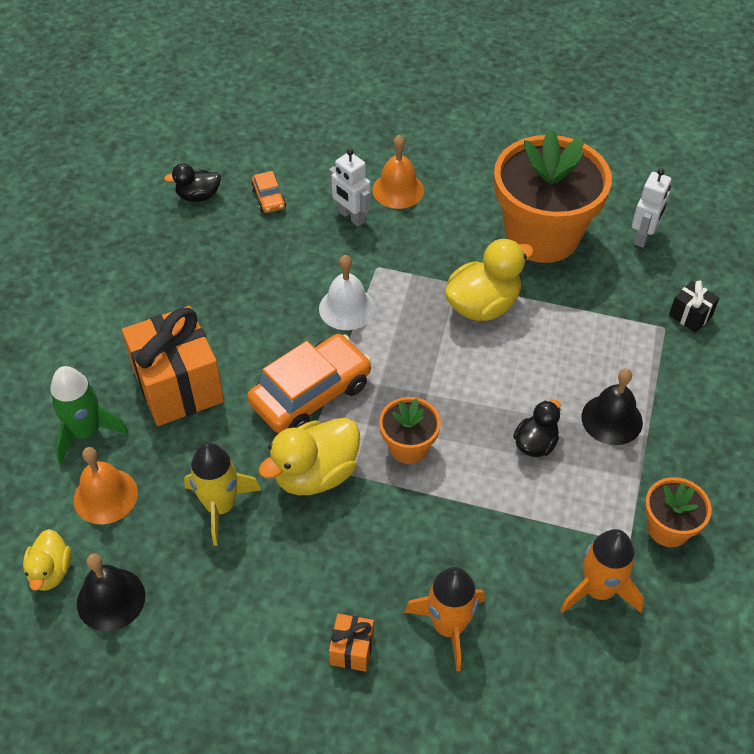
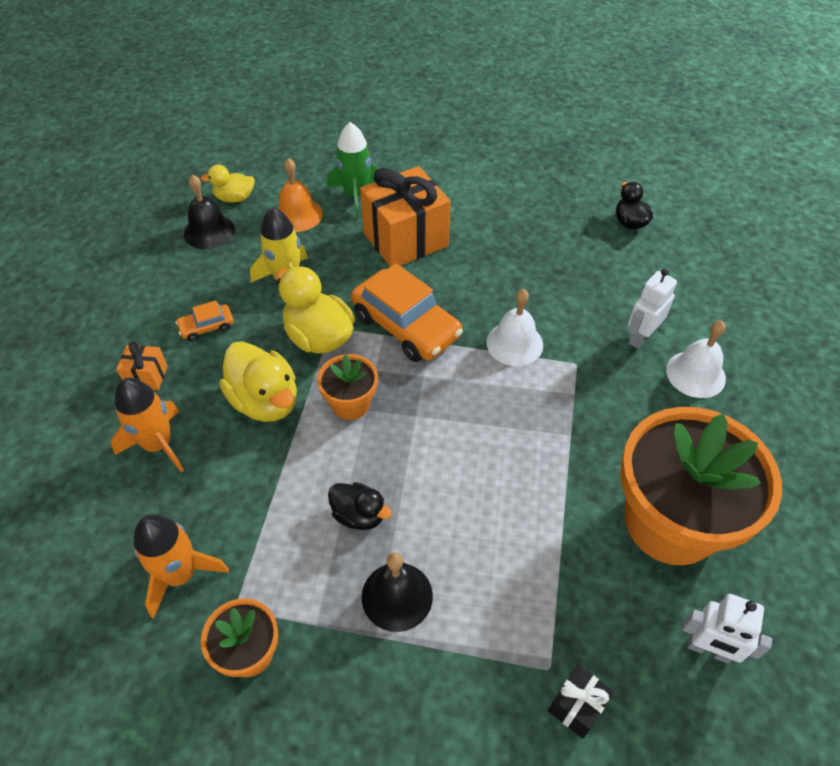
camera: 85 degrees right, 0 degrees up
orange car [251,171,286,213] -> orange car moved to [175,300,234,342]
orange bell [372,135,424,209] -> white bell [666,321,726,398]
yellow duck [445,239,534,321] -> yellow duck moved to [219,341,297,422]

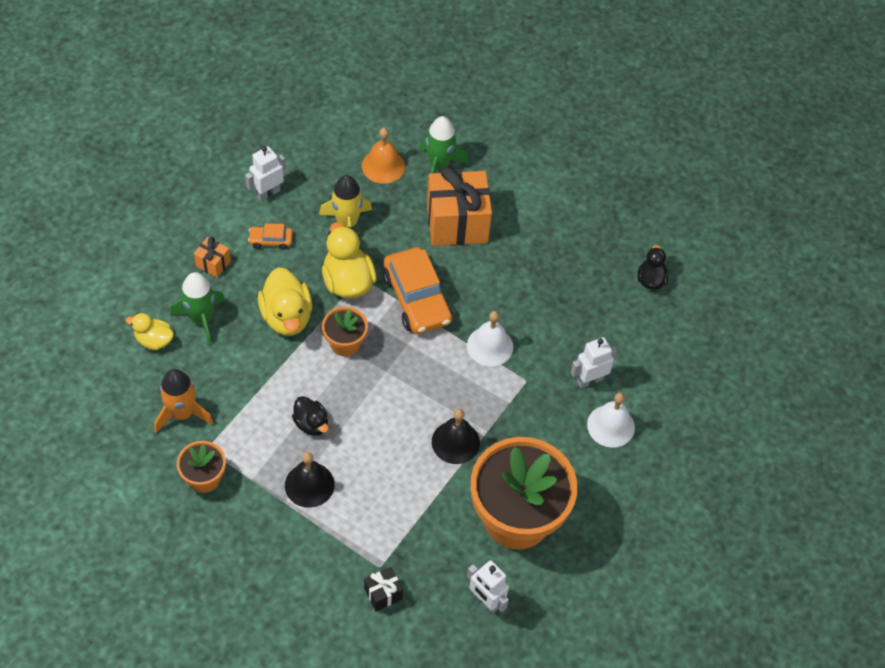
camera: 20 degrees right, 5 degrees up
orange rocket [111,378,184,472] -> green rocket [171,272,225,345]
black bell [184,174,235,249] -> black bell moved to [432,409,480,464]
yellow duck [201,165,255,203] -> yellow duck moved to [126,313,174,350]
none -> white robot [245,146,286,202]

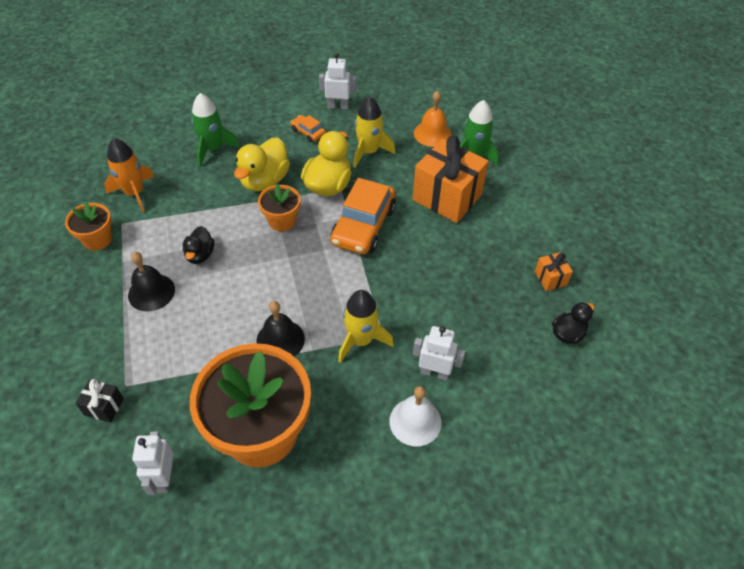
camera: 45 degrees right, 5 degrees down
yellow duck [126,313,174,350] -> none
orange gift [194,237,231,278] -> orange gift moved to [535,252,573,291]
white bell [467,311,513,366] -> none
none -> yellow rocket [338,290,394,363]

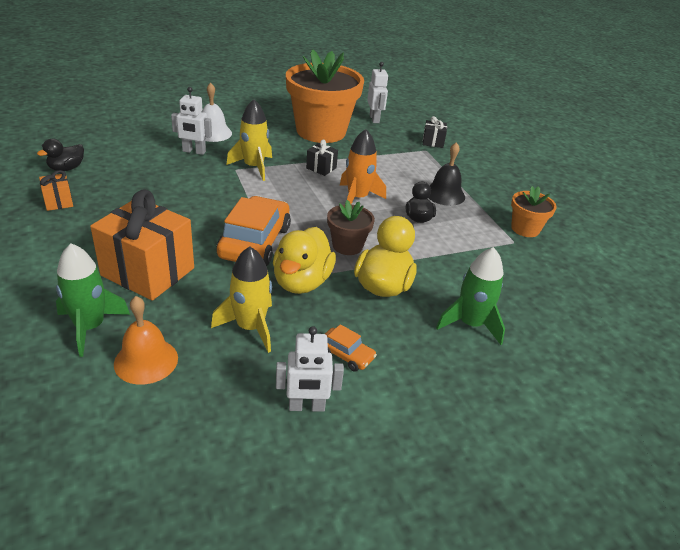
camera: 170 degrees right, 15 degrees down
orange rocket [104,138,155,212] -> orange rocket moved to [340,129,386,204]
black bell [256,301,305,357] -> black gift [306,140,338,176]
orange flower pot [258,184,301,231] -> brown flower pot [327,200,375,255]

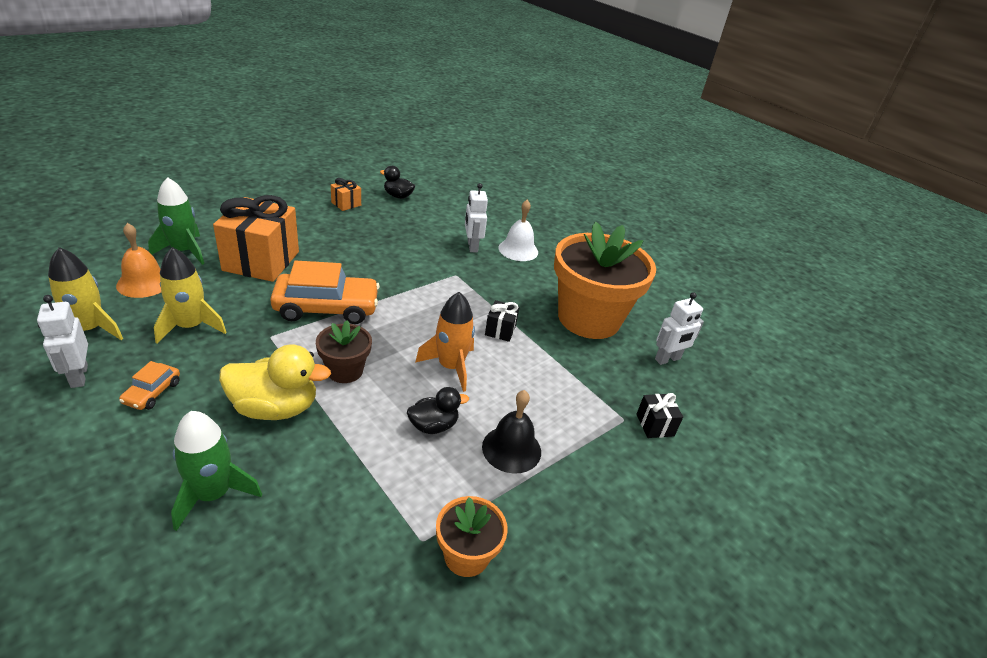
camera: 70 degrees right, 0 degrees up
yellow rocket [226,99,272,181] -> yellow rocket moved to [48,247,123,340]
yellow duck [273,227,336,294] -> none

